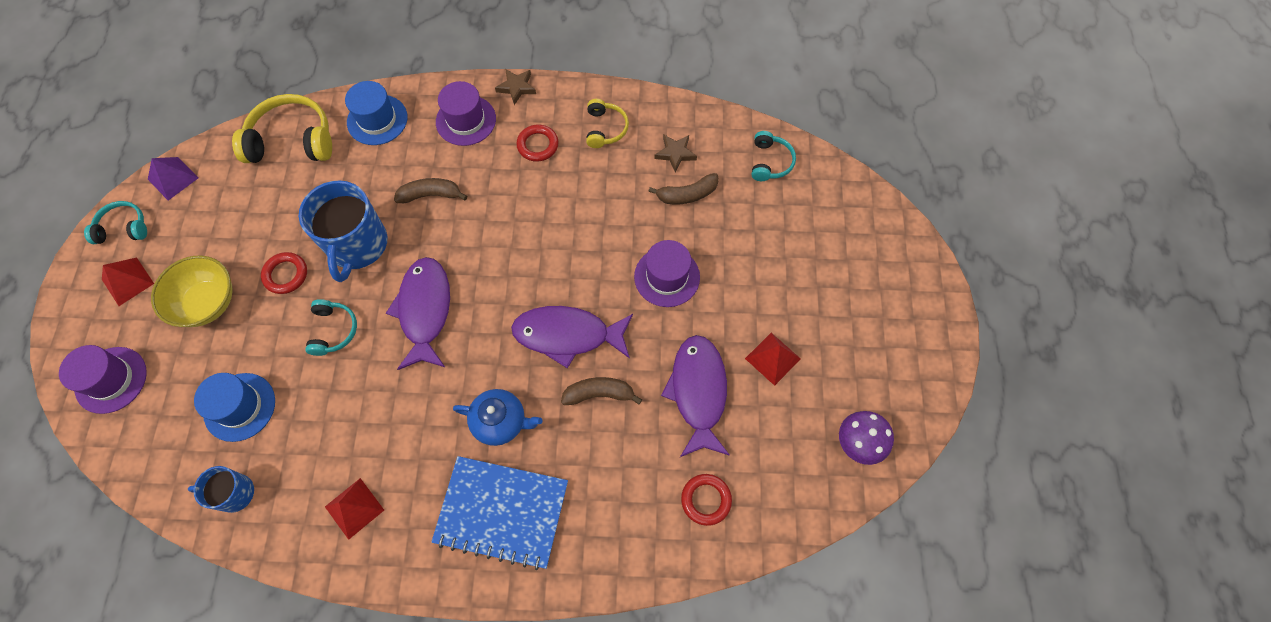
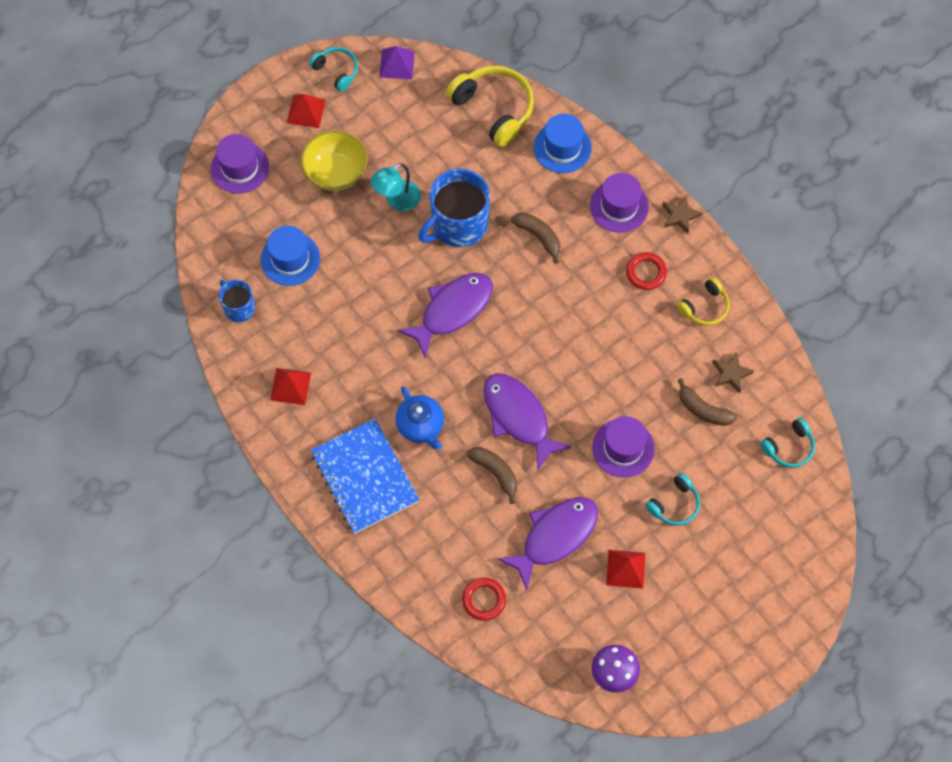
camera: 50 degrees right, 0 degrees up
red ring [261,252,307,294] -> turquoise lamp [371,163,421,211]
turquoise headphones [305,299,357,356] -> turquoise headphones moved to [645,473,700,526]

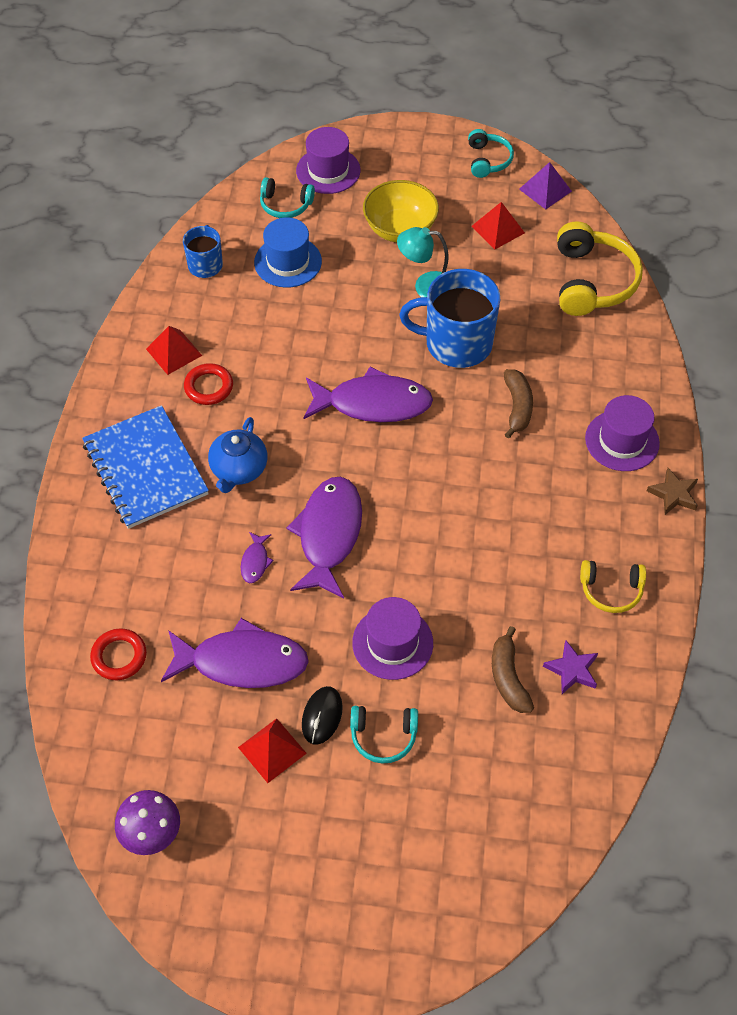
camera: 45 degrees right, 10 degrees down
red pyramid [287,94,326,128] -> red pyramid moved to [471,202,525,249]
blue notebook [310,418,420,534] -> blue notebook turned 45 degrees counterclockwise [82,405,209,529]
brown banana [467,447,517,504] -> purple fish [241,532,274,583]
blue hat [534,114,592,173] -> none
red ring [626,252,667,290] -> red ring moved to [184,363,233,405]
brown star [712,353,754,393] -> purple star [543,640,598,694]
turquoise headphones [760,418,815,468] -> turquoise headphones moved to [260,177,315,218]
none -> black mouse [302,686,343,745]

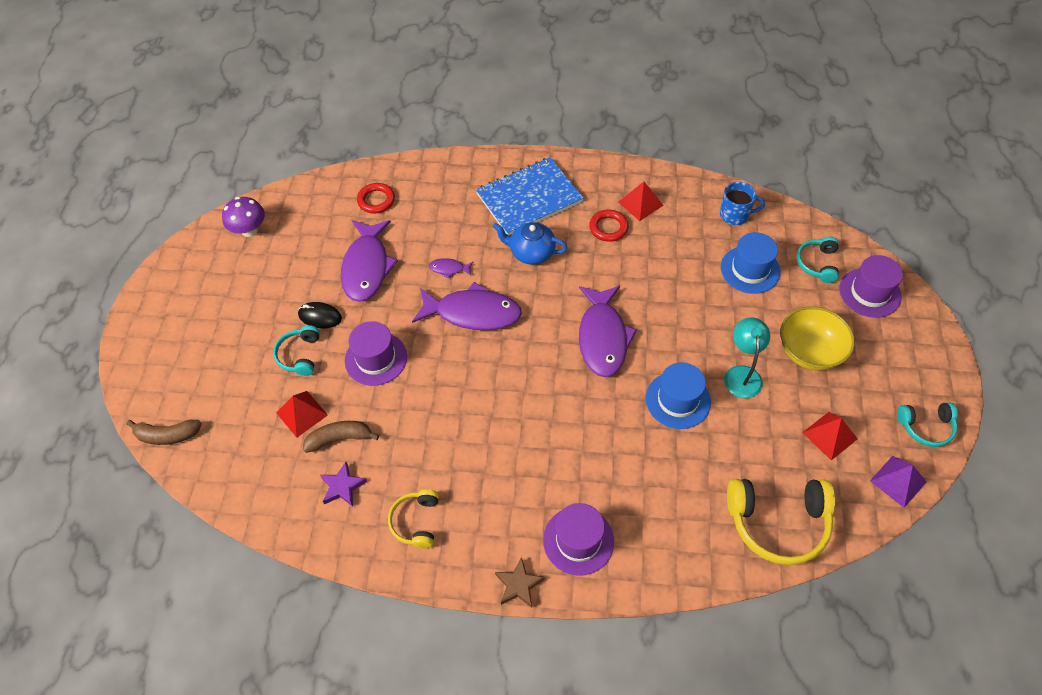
camera: 90 degrees right, 0 degrees up
red pyramid [238,718,307,783] -> red pyramid moved to [276,391,328,438]
blue mug [399,269,500,368] -> blue hat [646,362,711,429]
brown banana [504,369,533,439] -> brown banana moved to [127,420,202,445]

